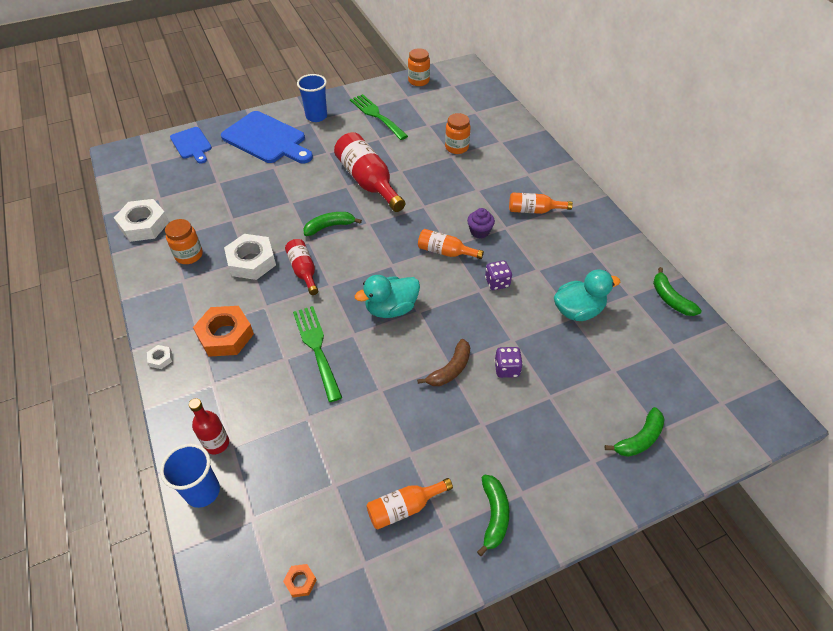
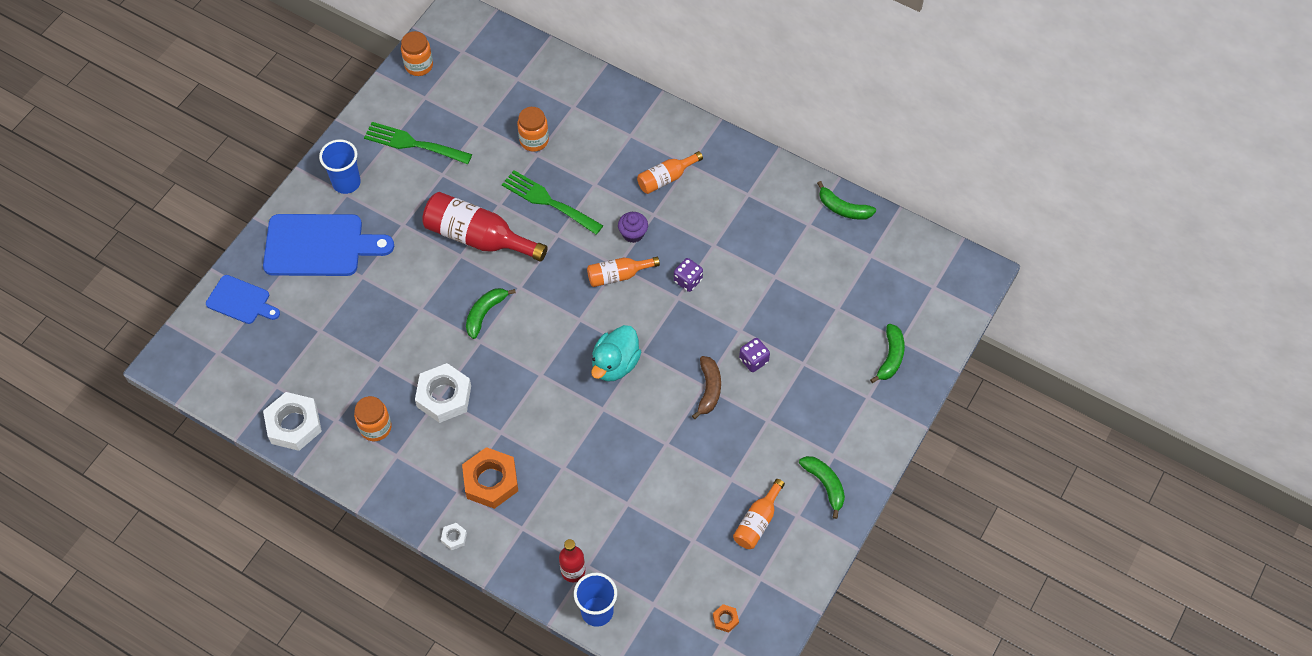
camera: 35 degrees left, 10 degrees up
red bottle [285,239,318,295] -> none
green fork [293,306,342,402] -> green fork moved to [502,170,603,235]
turquoise duck [554,269,620,321] -> none

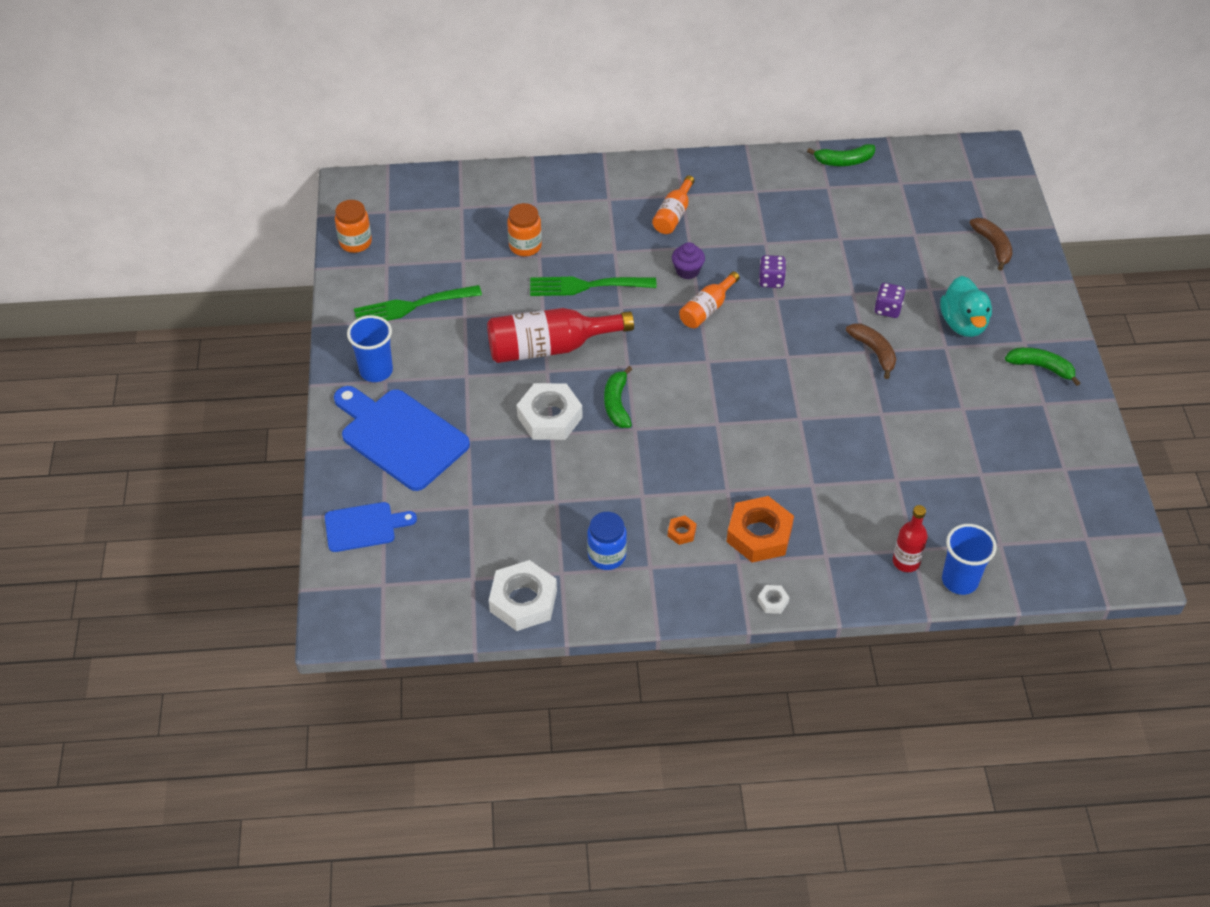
camera: 35 degrees left, 10 degrees down
blue cutting board [263,214,394,276] -> blue cutting board turned 105 degrees counterclockwise [334,386,470,491]
orange jar [354,396,392,441] -> blue jar [587,512,627,570]
white nut [415,363,471,423] -> white nut moved to [517,383,583,440]
turquoise duck [591,325,641,382] -> turquoise duck moved to [940,276,992,337]
orange nut [713,604,739,633] -> orange nut moved to [668,516,697,545]
orange bottle [733,479,785,549] -> none
green banana [870,324,905,383] -> brown banana [969,218,1012,271]

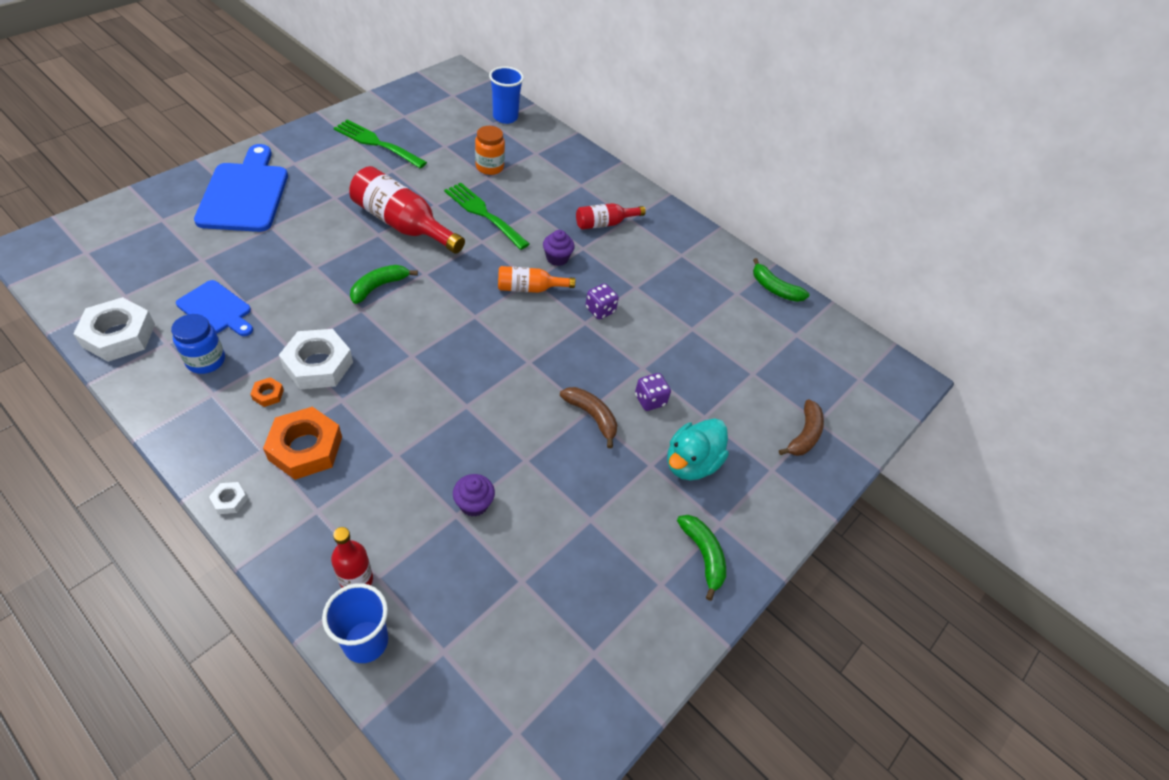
camera: 40 degrees right, 0 degrees up
blue cutting board [325,502,417,552] -> blue cutting board moved to [176,280,253,336]
orange jar [335,200,372,253] -> none
blue cup [347,315,393,382] -> blue cup moved to [489,66,524,124]
white nut [517,383,583,440] -> white nut moved to [279,329,353,389]
orange bottle [652,175,695,234] -> red bottle [576,203,646,230]
brown banana [846,323,896,379] -> brown banana turned 60 degrees counterclockwise [560,387,617,448]
none -> purple cupcake [453,474,495,517]

